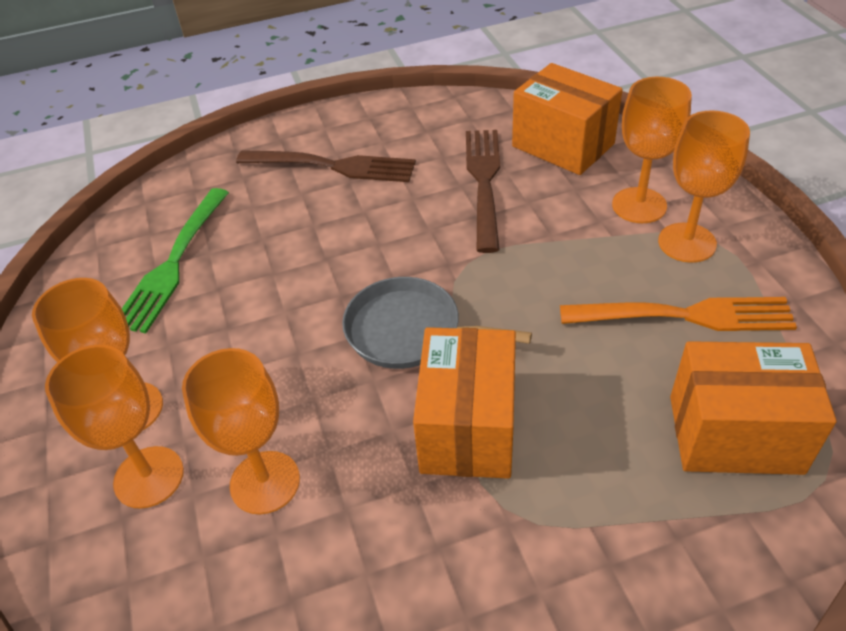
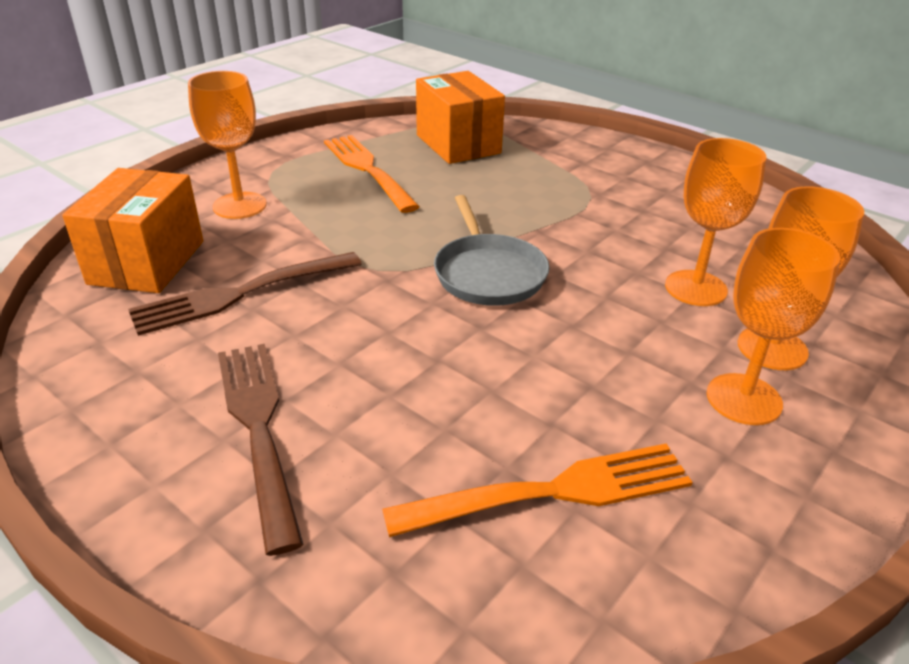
camera: 125 degrees left, 10 degrees down
green fork [122,188,229,333] -> orange fork [382,444,693,537]
orange box [413,327,516,479] -> none
orange goblet [658,110,750,263] -> none

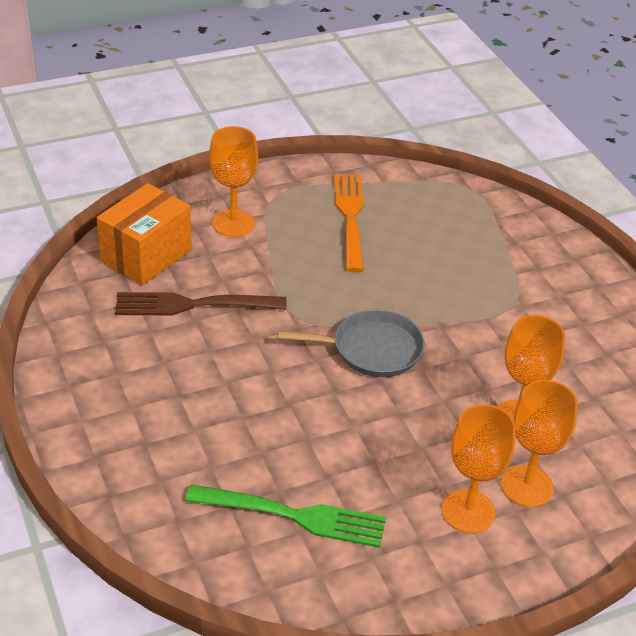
camera: 25 degrees right, 5 degrees up
brown fork [218,344,304,556] -> none
orange fork [382,444,693,537] -> green fork [185,484,386,548]
orange box [416,71,505,164] -> none
grey pan [434,195,550,306] -> grey pan turned 105 degrees counterclockwise [278,310,425,377]

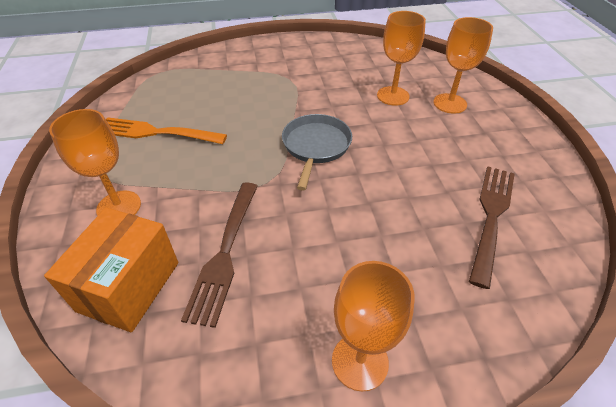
camera: 75 degrees left, 5 degrees up
orange box [97,183,192,286] -> orange box turned 60 degrees clockwise [44,208,178,332]
green fork [185,484,386,548] -> brown fork [469,166,515,289]
orange goblet [442,404,516,533] -> orange goblet moved to [332,261,415,391]

